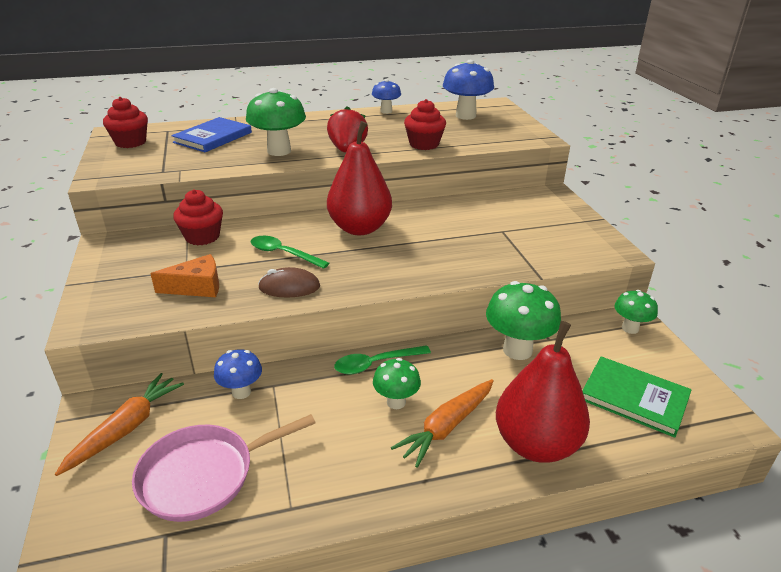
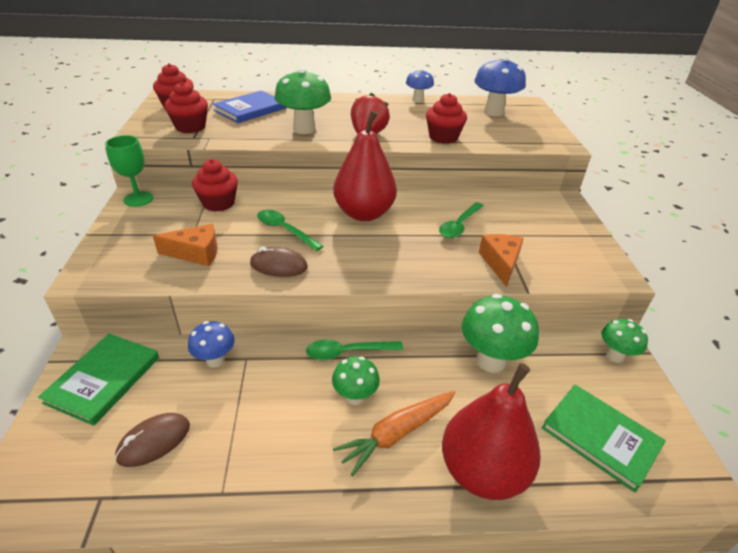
camera: 10 degrees right, 5 degrees up
orange carrot [55,373,184,476] -> green book [38,334,159,426]
pink pan [132,414,315,522] -> brown mouse [115,413,190,467]
none -> green goblet [105,135,153,207]
none -> red cupcake [164,82,208,133]
none -> green spoon [439,202,484,238]
none -> orange cheese [479,234,524,287]

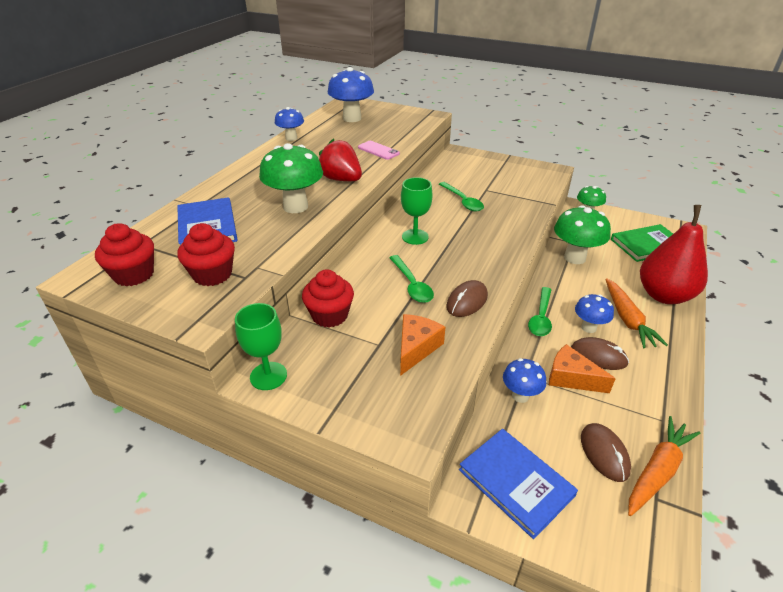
camera: 60 degrees left, 0 degrees up
green book [38,334,159,426] -> blue book [459,429,578,539]
green spoon [257,210,323,251] -> green spoon turned 90 degrees counterclockwise [389,255,434,303]
green mushroom [332,356,380,405] -> blue mushroom [575,294,614,333]
red pear [333,110,397,221] -> green goblet [401,177,432,245]
red cupcake [426,93,467,144] -> pink phone [358,141,400,160]
orange cheese [479,234,524,287] -> orange cheese moved to [549,344,616,393]
none -> brown mouse [571,337,629,370]
none -> orange carrot [628,416,700,516]

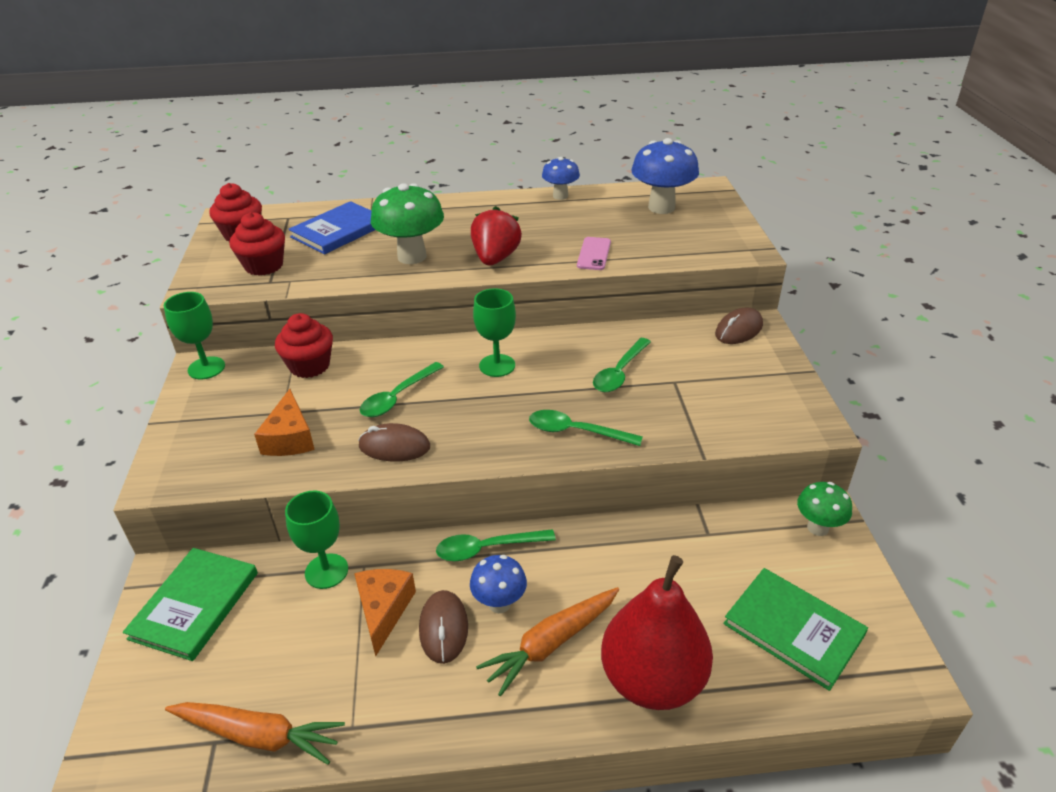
camera: 60 degrees right, 0 degrees up
orange cheese [400,314,445,376] -> orange cheese turned 90 degrees clockwise [254,389,315,456]
blue book [459,429,578,539] -> green book [123,548,258,661]
blue mushroom [503,358,546,403] -> green goblet [285,491,348,589]
green mushroom [554,205,611,264] -> none
brown mouse [581,423,631,482] -> brown mouse moved to [715,308,763,344]
none -> green spoon [529,410,643,446]

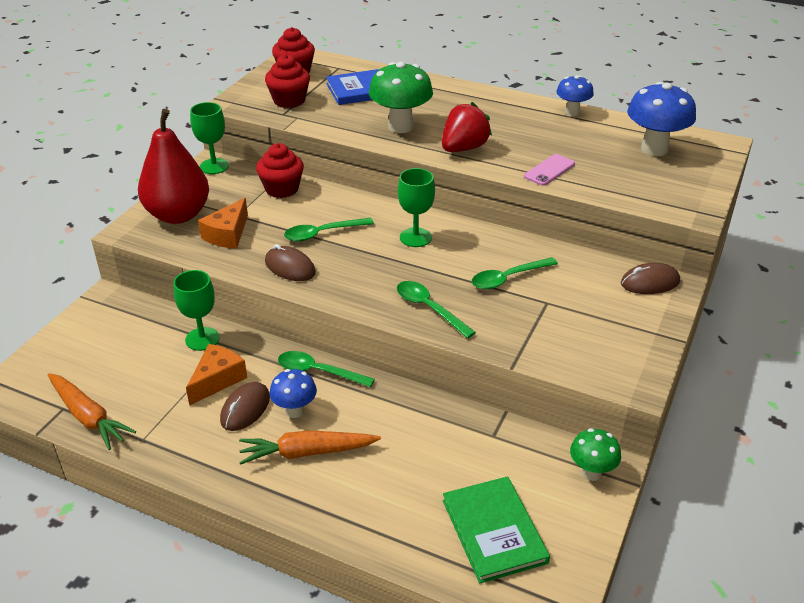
camera: 30 degrees right, 0 degrees up
green book [123,548,258,661] -> none
red pear [601,555,713,710] -> red pear moved to [138,109,209,224]

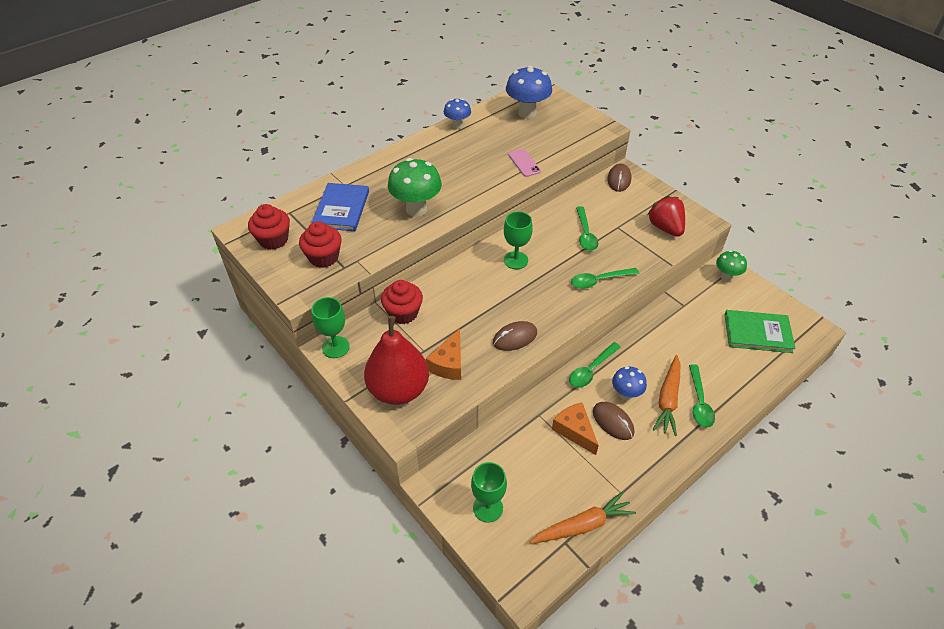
camera: 65 degrees left, 10 degrees up
green goblet [174,270,220,351] -> green goblet moved to [471,462,507,523]
orange cheese [198,198,248,249] -> orange cheese turned 60 degrees clockwise [426,329,461,380]
green spoon [284,218,374,242] -> green spoon moved to [689,364,715,428]
red strawberry [442,102,492,152] -> red strawberry moved to [647,196,685,237]

